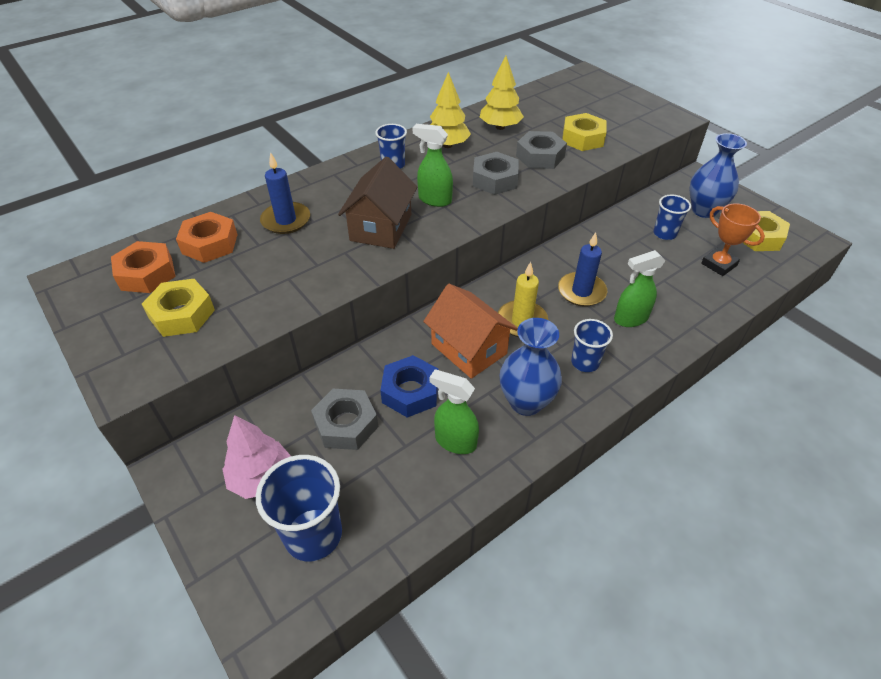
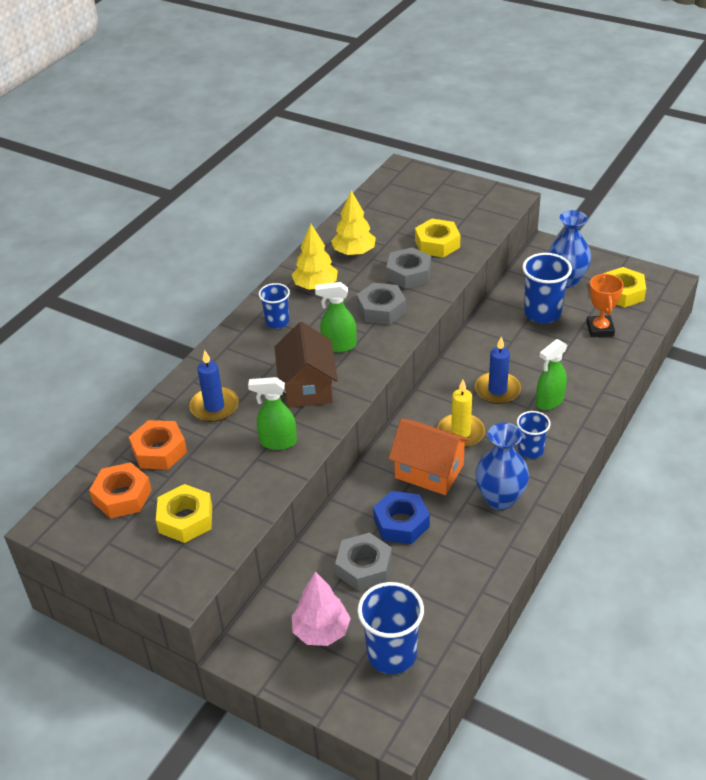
camera: 20 degrees left, 5 degrees down
green spray bottle [430,370,479,454] -> green spray bottle moved to [248,377,297,450]
blue cup [654,194,691,240] -> blue cup [522,253,572,323], size x1.64
orange trophy [701,203,765,276] -> orange trophy turned 60 degrees clockwise [586,273,624,337]

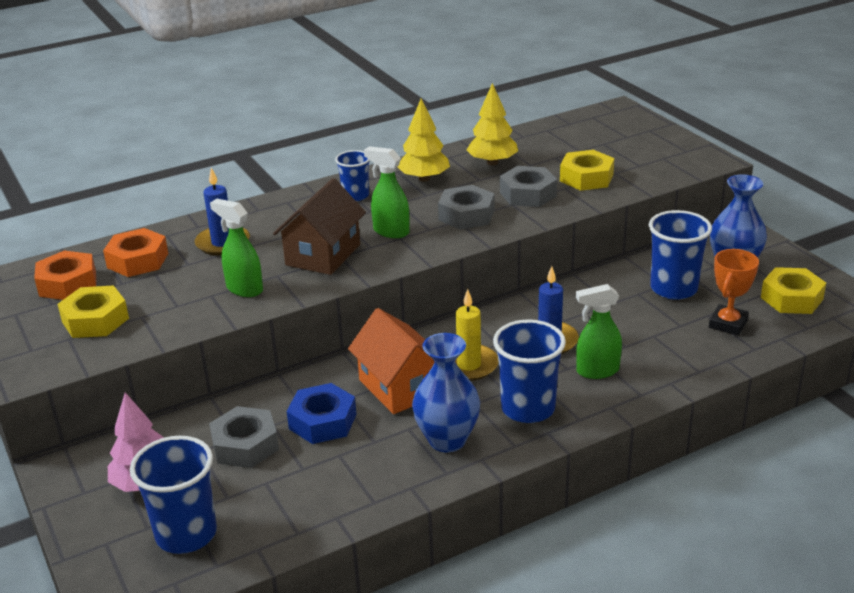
camera: 30 degrees right, 10 degrees down
blue cup [517,411,551,459] -> blue cup [493,319,566,423], size x1.64

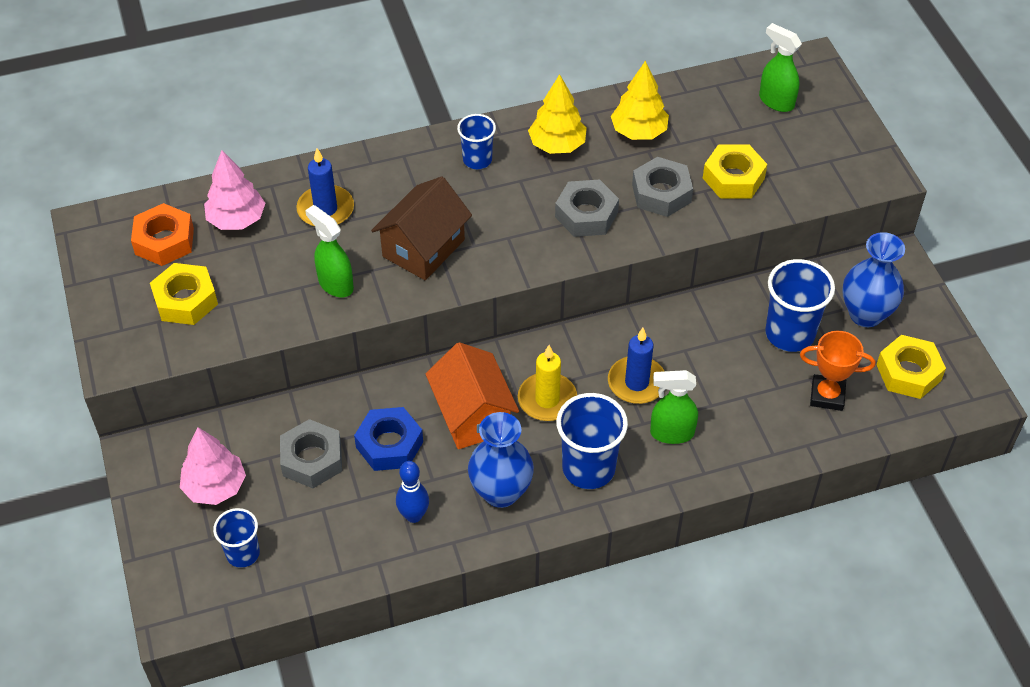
camera: 10 degrees right, 20 degrees up
orange nut [103,228,168,277] -> pink tree [204,150,265,230]
blue cup [130,436,217,554] -> blue cup [213,508,260,568], size x0.61
green spray bottle [364,146,410,238] -> green spray bottle moved to [759,23,802,112]
orange trophy [709,249,759,335] -> orange trophy turned 60 degrees clockwise [800,331,875,411]
none -> blue bowling pin [396,461,429,523]

